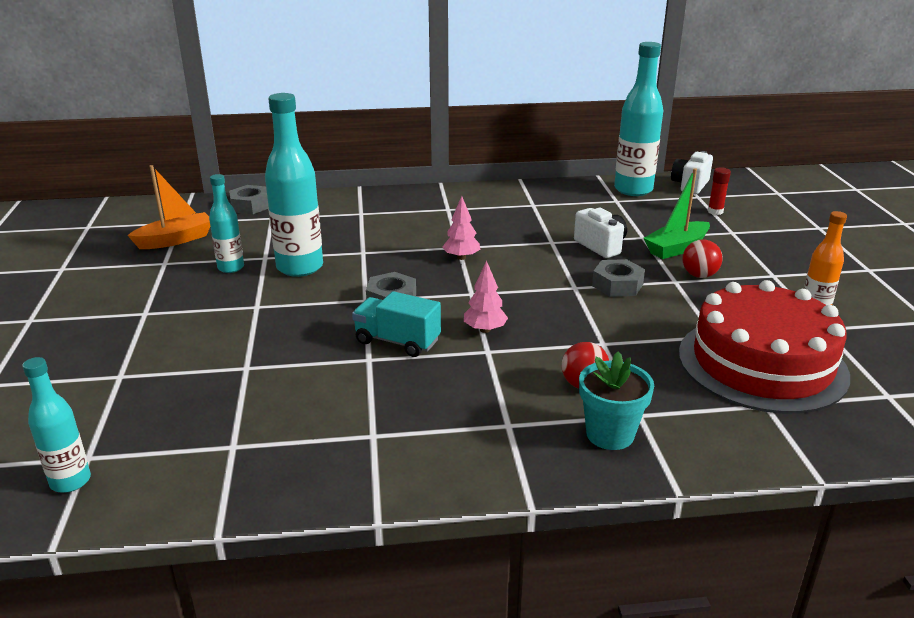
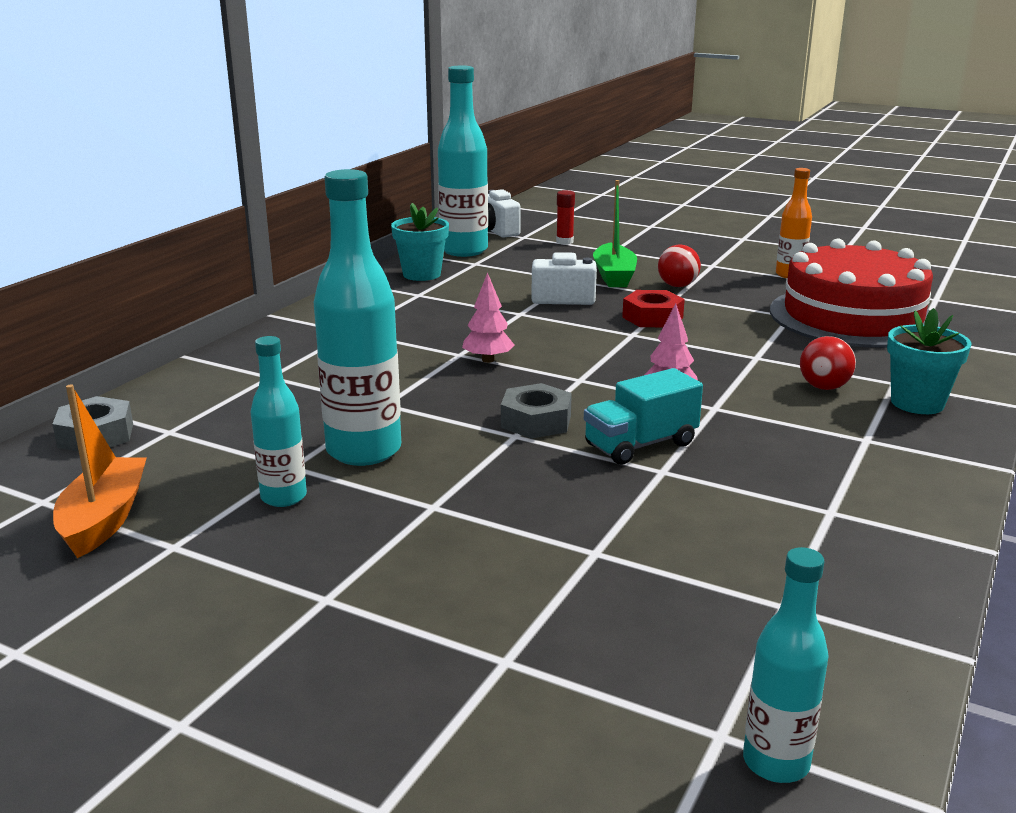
camera: 55 degrees left, 5 degrees down
grey nut [592,259,645,297] -> red nut [622,290,685,327]
none -> turquoise flower pot [391,203,449,281]

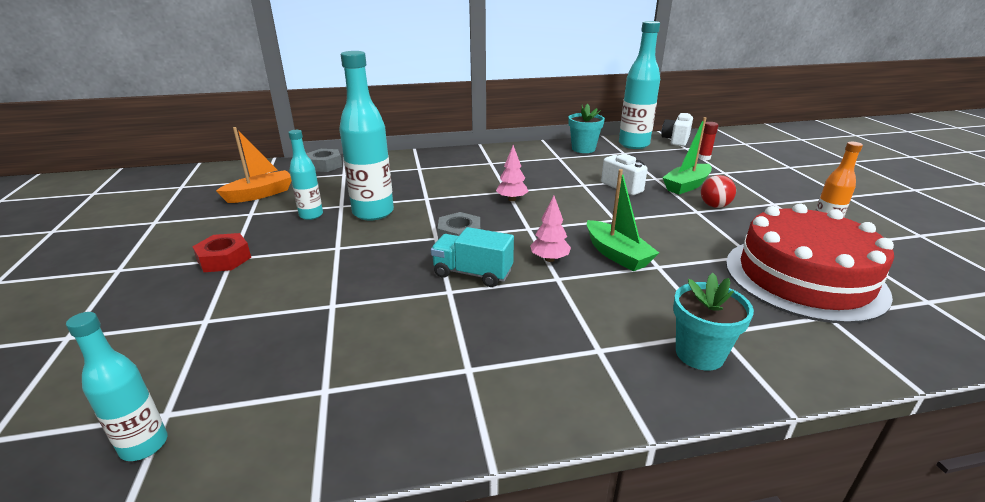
camera: 50 degrees right, 5 degrees up
red nut [622,290,685,327] -> red nut moved to [192,233,251,272]
red ball [800,336,856,390] -> none
none -> green boat [587,169,659,271]

